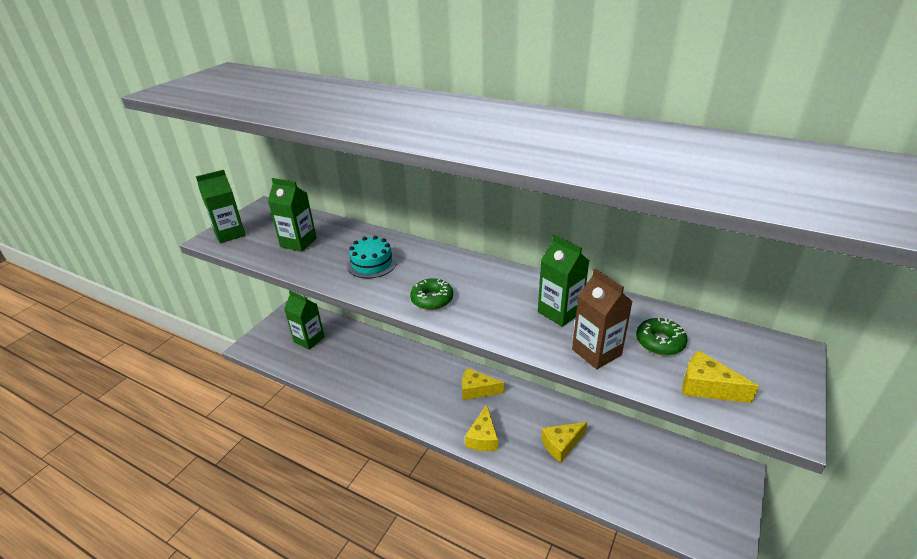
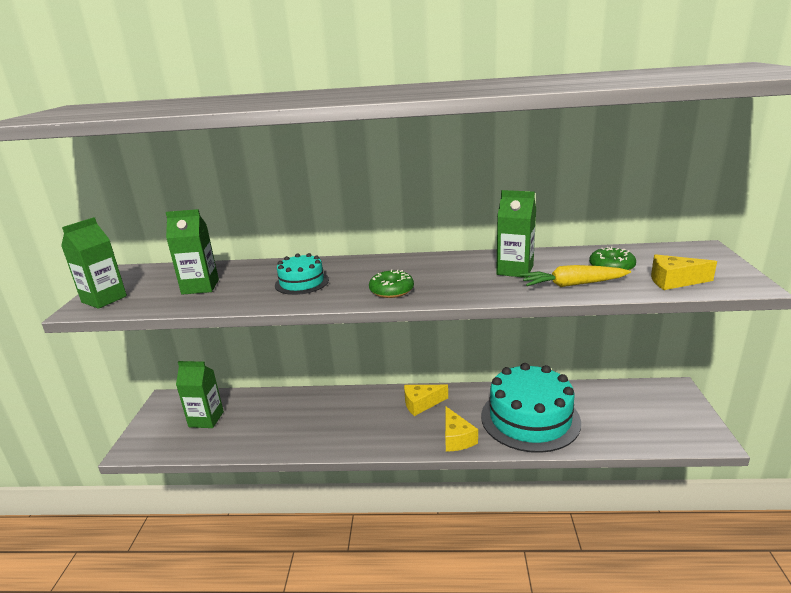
camera: 25 degrees left, 10 degrees down
yellow cheese [541,422,587,463] -> turquoise cake [481,363,581,453]
brown carton [572,269,633,369] -> yellow carrot [520,265,631,287]

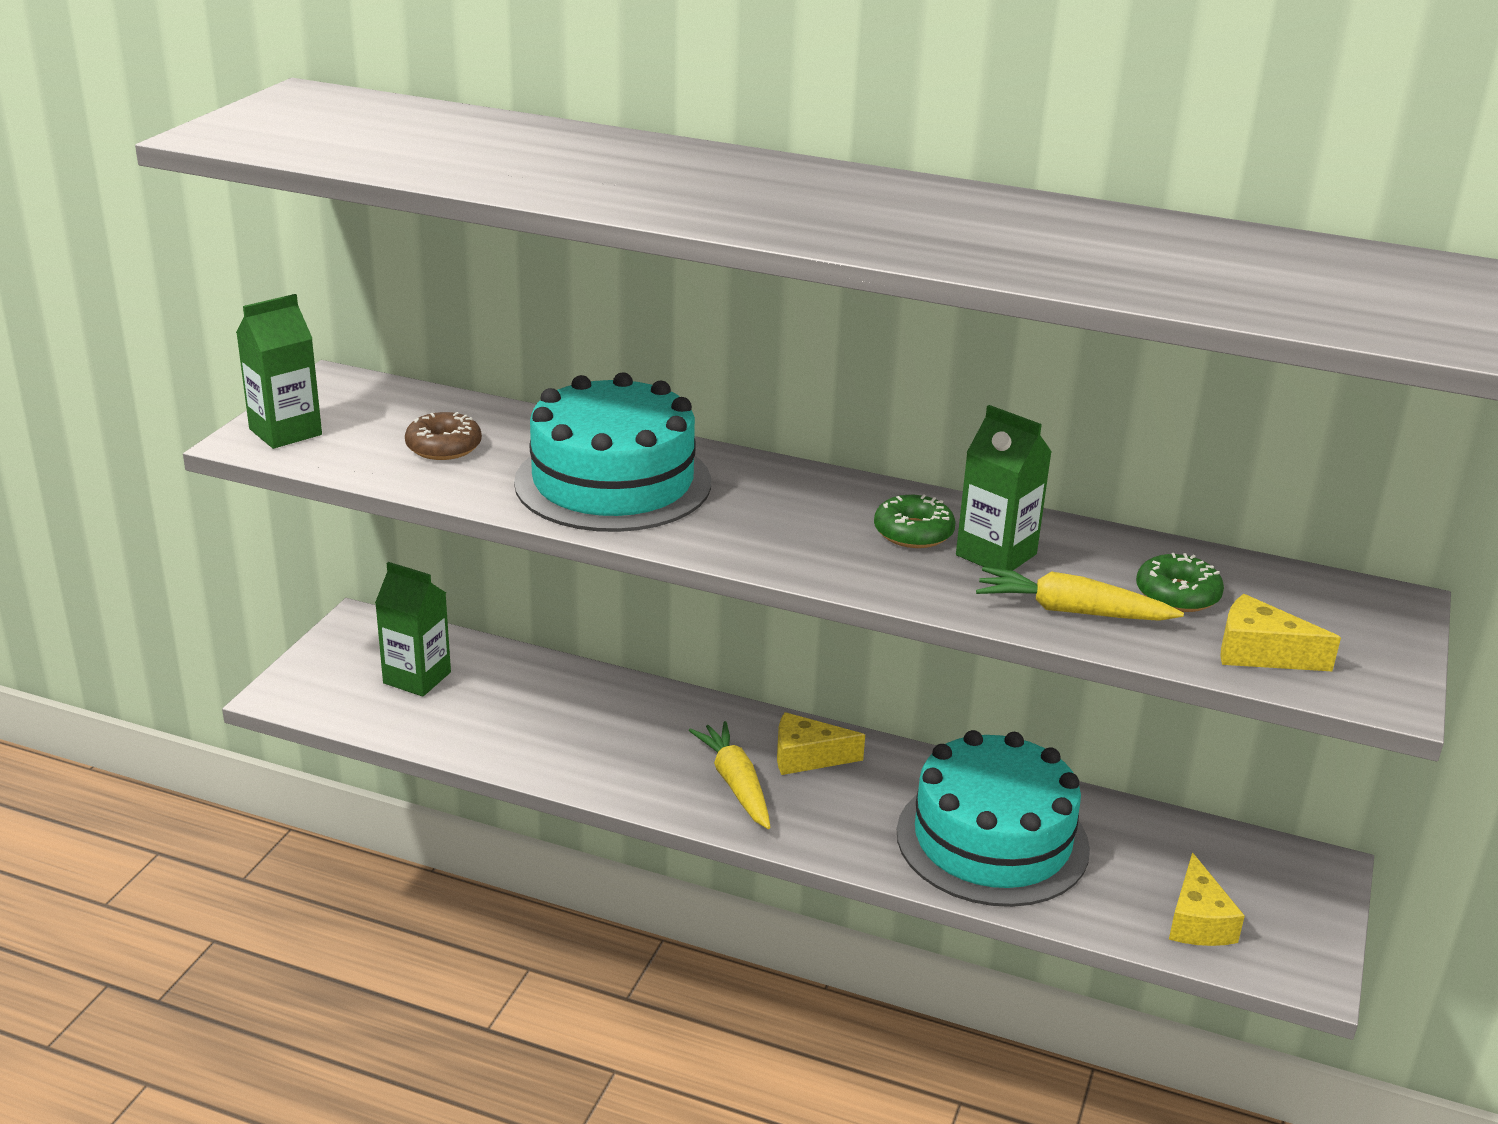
camera: 15 degrees right, 5 degrees up
green carton [166,209,219,295] -> brown donut [405,412,482,460]
turquoise cake [275,253,329,295] -> turquoise cake [514,372,711,532], size x1.99
green donut [369,270,414,298] -> green donut moved to [874,494,956,548]
yellow cheese [445,406,478,452] -> yellow cheese moved to [1169,853,1245,946]
none -> yellow carrot [689,721,770,829]

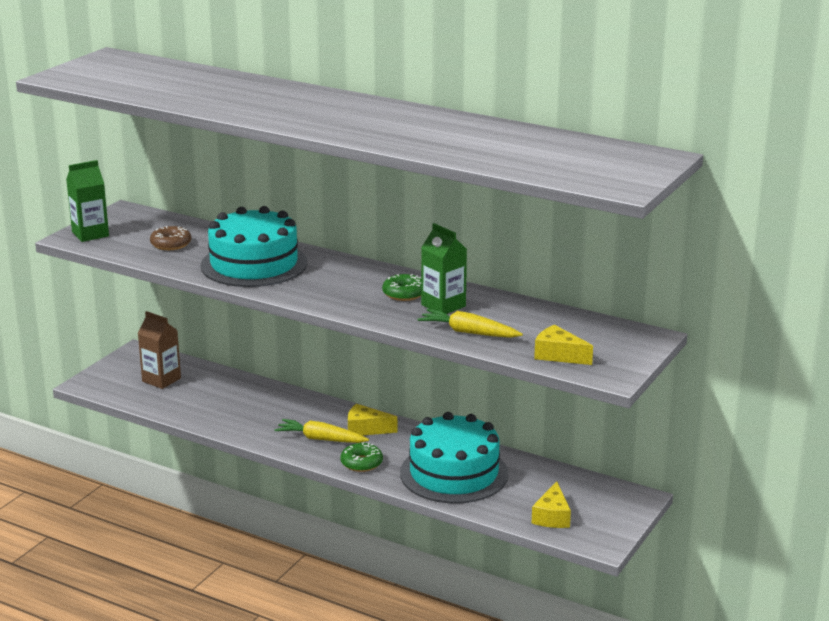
camera: 10 degrees right, 5 degrees down
green carton [375,562,451,696] -> brown carton [138,311,181,389]
yellow carrot [689,721,770,829] -> yellow carrot turned 60 degrees counterclockwise [274,419,369,443]
green donut [1136,553,1224,612] -> green donut moved to [340,442,383,472]

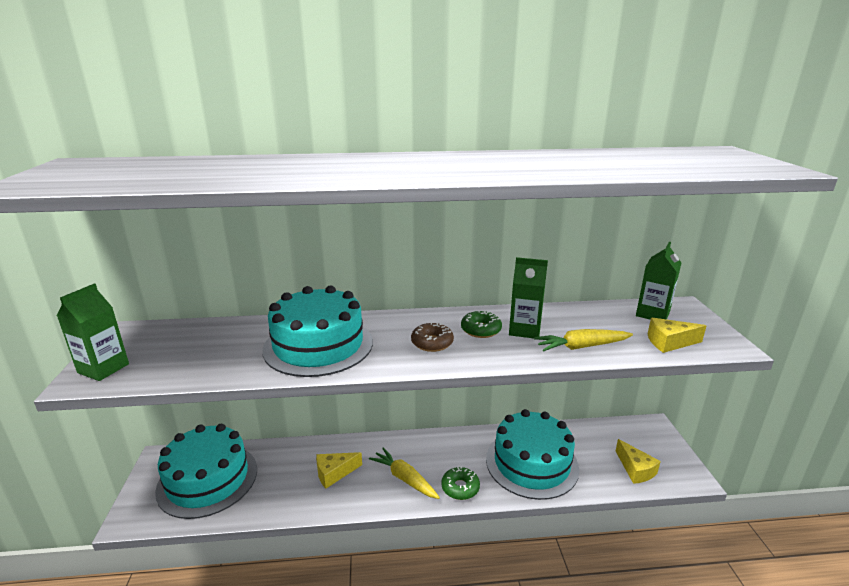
camera: 35 degrees left, 0 degrees up
brown carton [138,311,181,389] -> turquoise cake [155,424,257,519]
brown donut [150,226,191,250] -> brown donut moved to [411,322,454,352]
yellow carrot [274,419,369,443] -> yellow carrot turned 60 degrees clockwise [369,447,440,499]
yellow cheese [348,404,397,435] -> yellow cheese moved to [316,452,362,488]
none -> green carton [636,242,681,320]

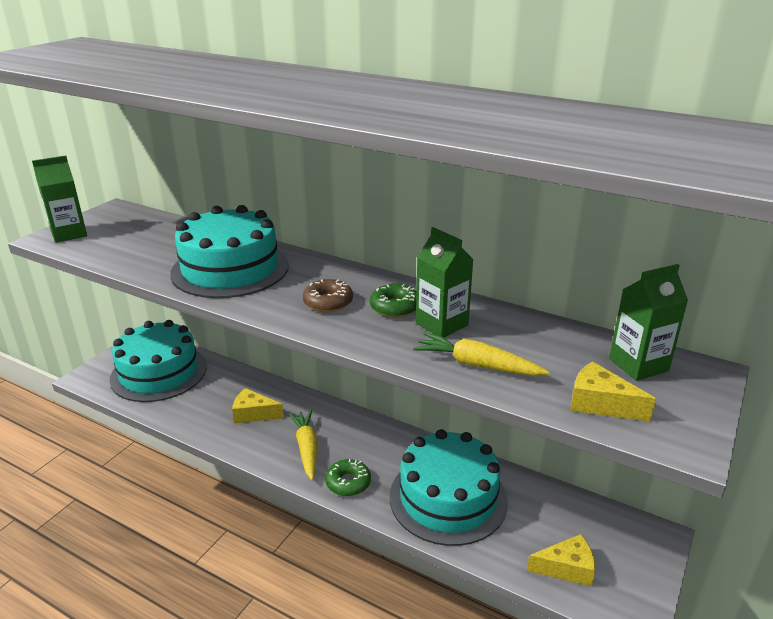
camera: 35 degrees right, 5 degrees up
yellow cheese [616,439,661,484] -> yellow cheese turned 105 degrees counterclockwise [527,534,596,586]

